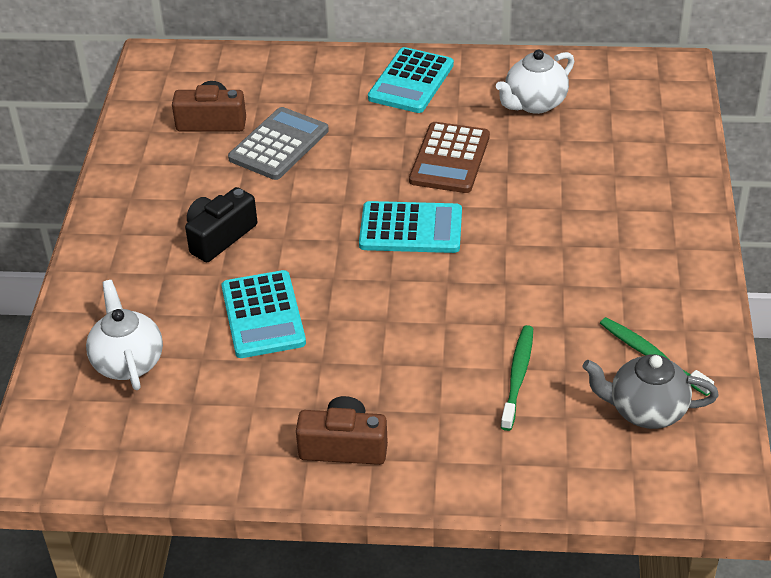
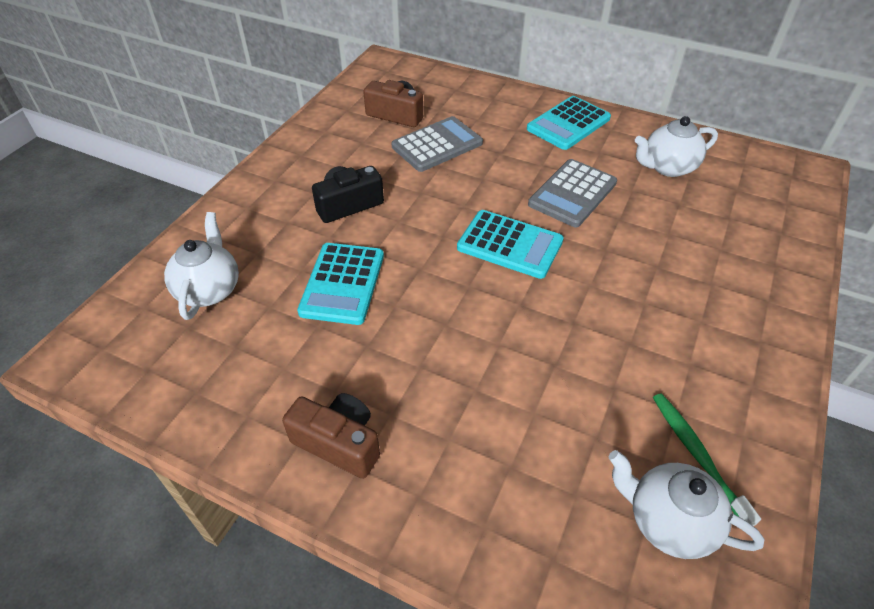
camera: 20 degrees right, 5 degrees up
brown calculator [409,122,490,193] -> grey calculator [528,159,617,227]
green toothbrush [501,325,533,431] -> none
grey teapot [582,354,719,429] -> white teapot [608,450,765,559]

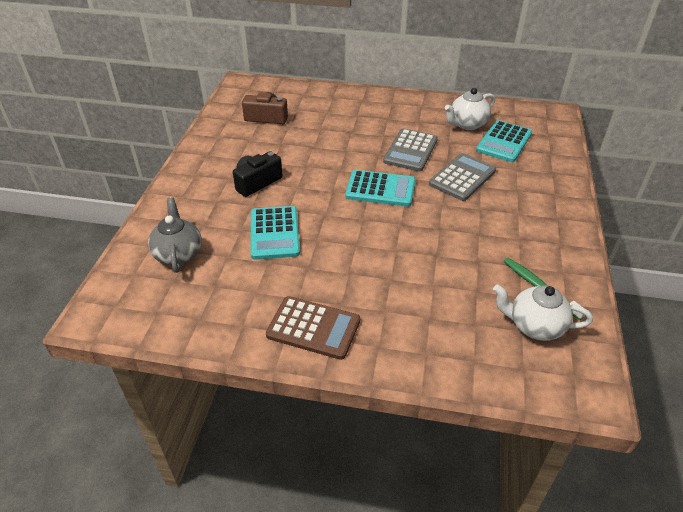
camera: 15 degrees left, 5 degrees down
white teapot [164,212,239,320] -> grey teapot [148,197,202,273]
brown camera [282,393,380,479] -> brown calculator [266,296,360,360]
grey calculator [391,116,483,172] -> grey calculator moved to [429,153,496,201]
turquoise calculator [527,96,611,150] -> turquoise calculator moved to [476,120,532,162]

